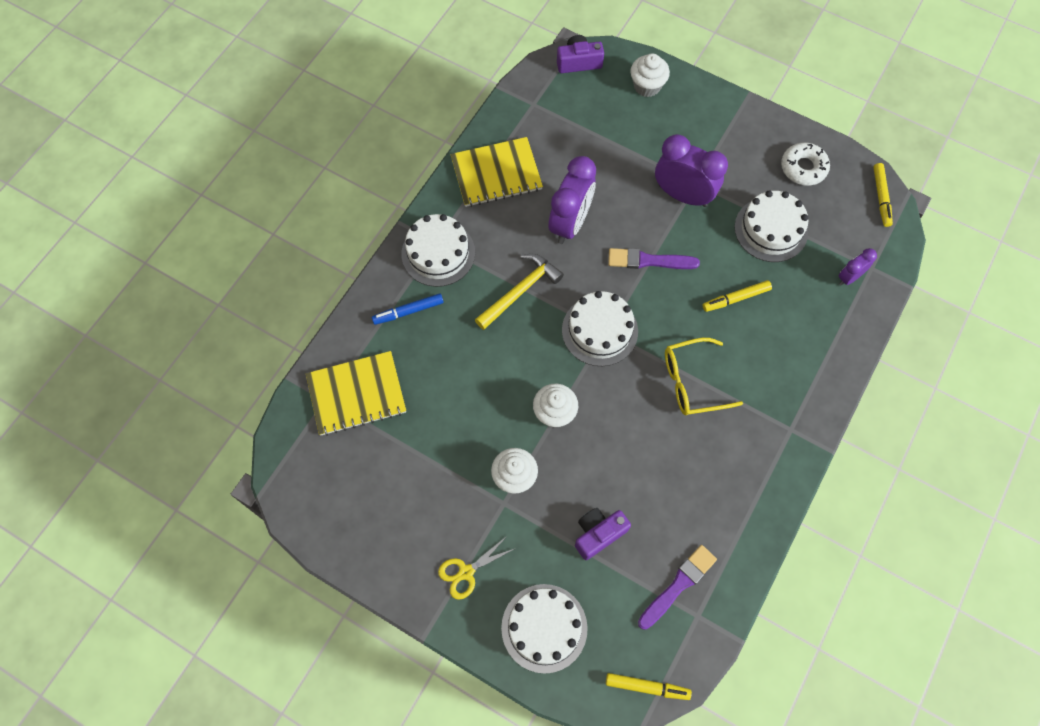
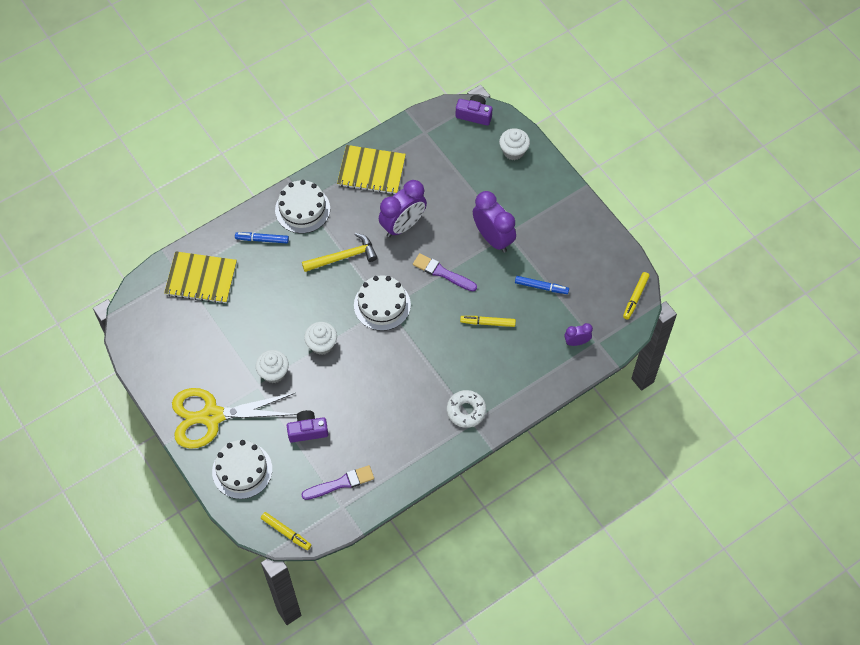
camera: 25 degrees right, 5 degrees down
yellow scissors [438,535,516,600] -> yellow scissors [172,388,297,449], size x2.23
yellow glasses [665,338,743,415] -> none
white cake [734,190,808,262] -> blue marker [515,276,569,294]
white donut [781,143,830,185] -> white donut moved to [447,390,486,428]

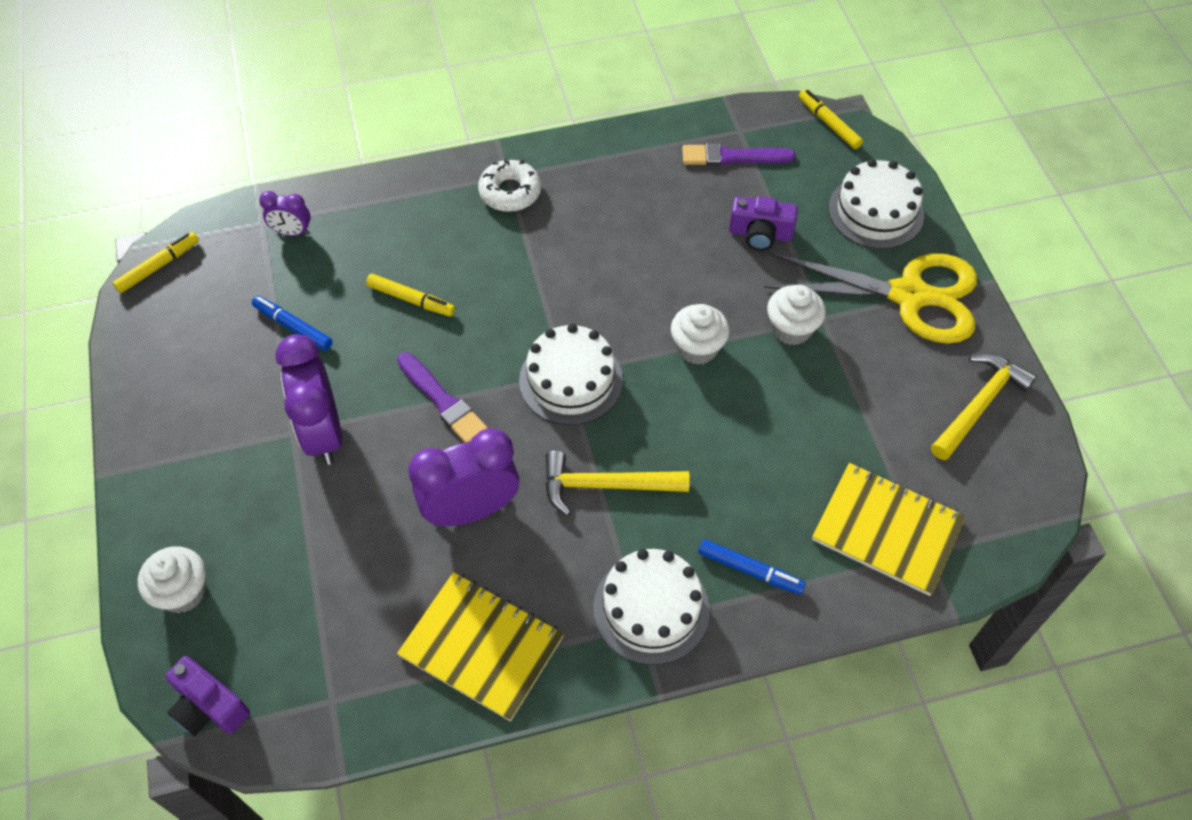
camera: 160 degrees left, 5 degrees down
none -> yellow hammer [931,354,1037,460]

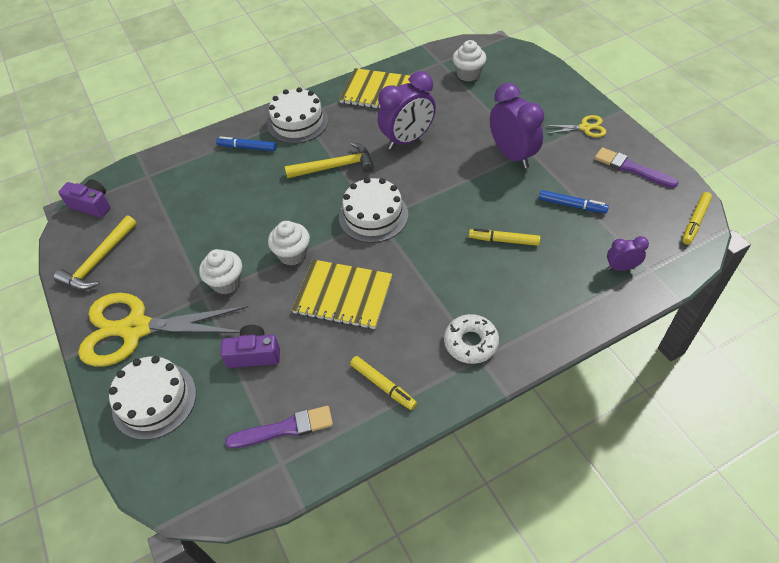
camera: 170 degrees right, 5 degrees down
white cupcake [138,546,206,613] -> white cupcake moved to [453,40,487,81]
purple camera [165,656,250,736] -> purple camera moved to [58,179,111,218]
purple brush [397,352,488,442] -> purple brush moved to [595,147,679,188]
yellow marker [799,89,863,149] -> yellow marker moved to [350,356,417,410]
yellow notebook [812,463,966,596] -> yellow notebook moved to [292,259,392,329]
none -> yellow scissors [543,115,606,137]

